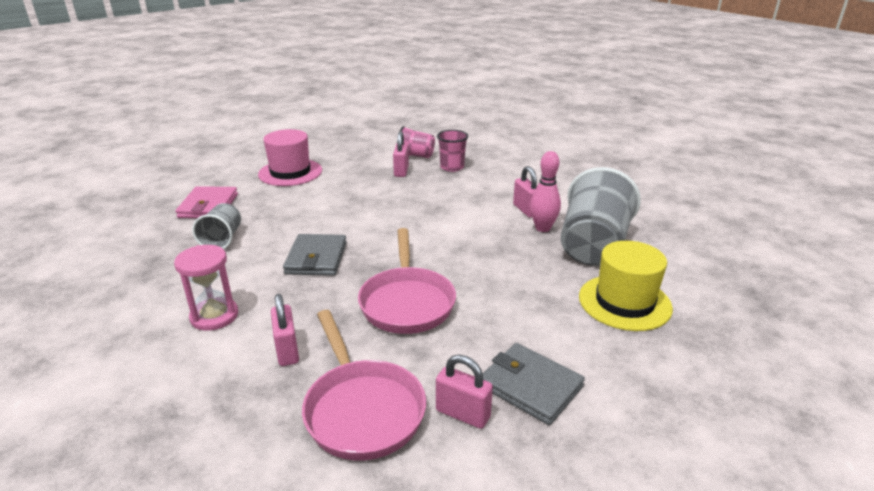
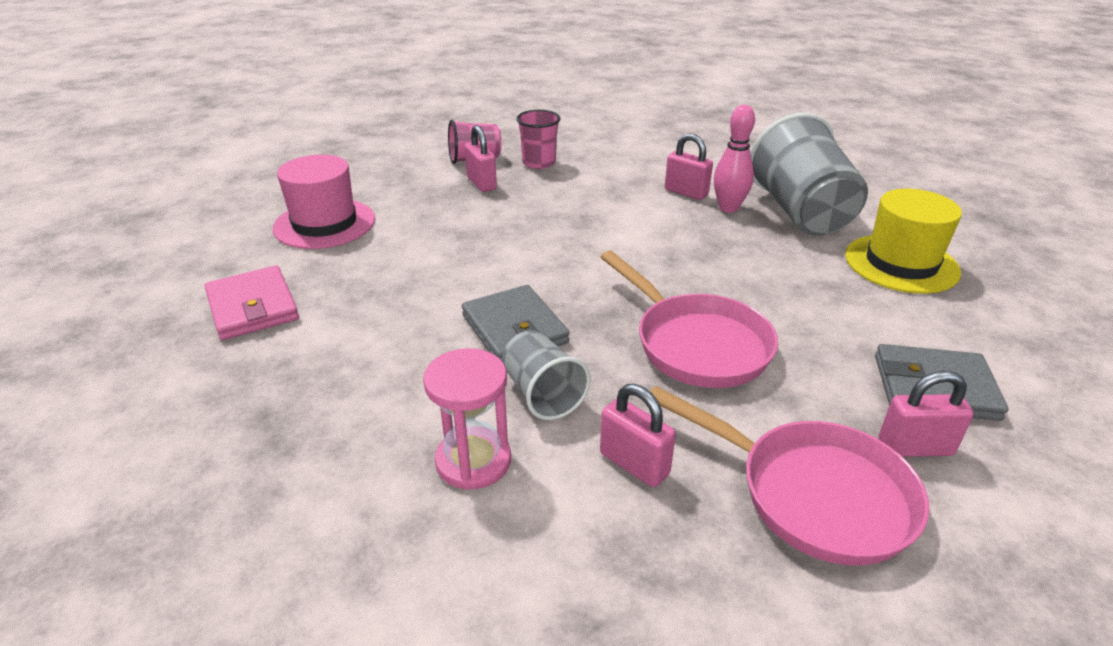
camera: 30 degrees left, 5 degrees up
grey cup [192,203,241,249] -> grey cup moved to [502,330,591,420]

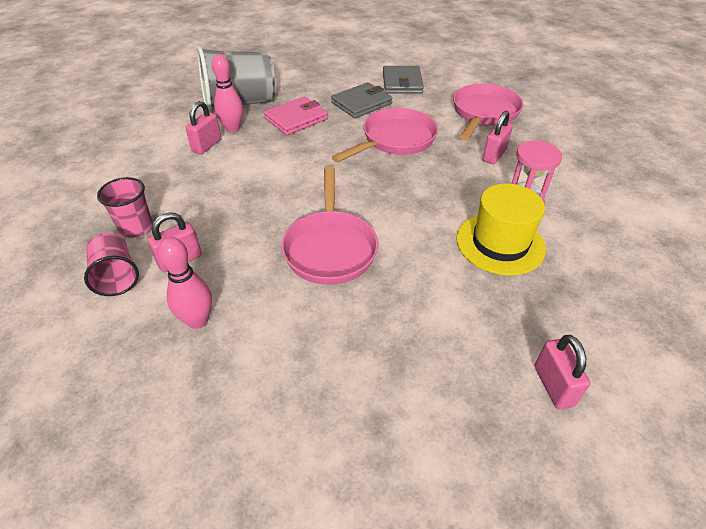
camera: 100 degrees left, 10 degrees up
pink wallet [205,266,299,340] -> pink wallet moved to [264,96,328,135]
pink hat [273,155,375,249] -> none
grey wallet [462,285,570,361] -> grey wallet moved to [331,82,392,118]
grey cup [502,330,591,420] -> none
yellow hat [845,189,962,294] -> yellow hat moved to [456,183,546,276]
pink padlock [878,371,974,457] -> pink padlock moved to [535,335,590,410]
none -> pink bowling pin [158,237,212,329]
none -> pink pan [281,167,378,285]

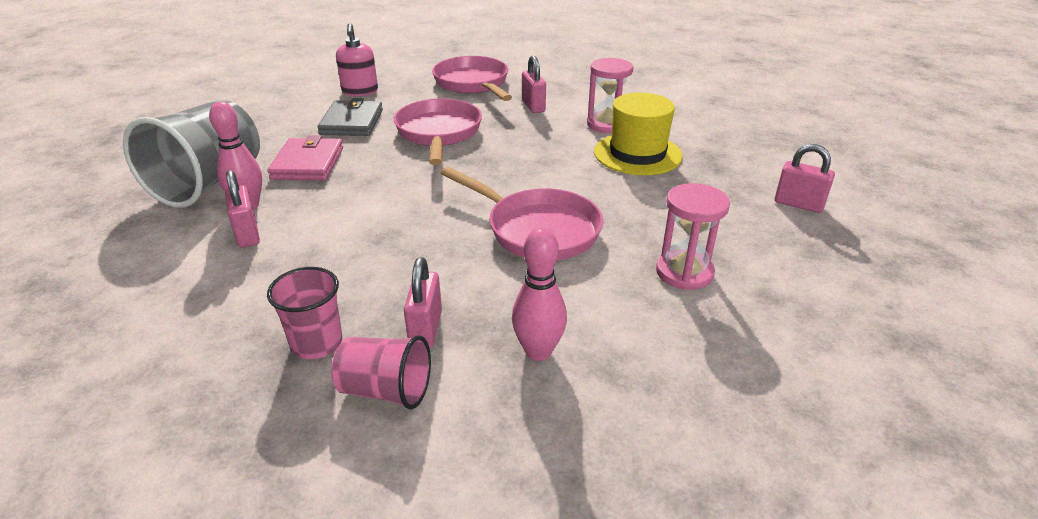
camera: 50 degrees left, 10 degrees down
grey wallet [383,66,424,94] -> pink soap dispenser [336,23,378,96]
none -> pink hourglass [656,183,730,290]

